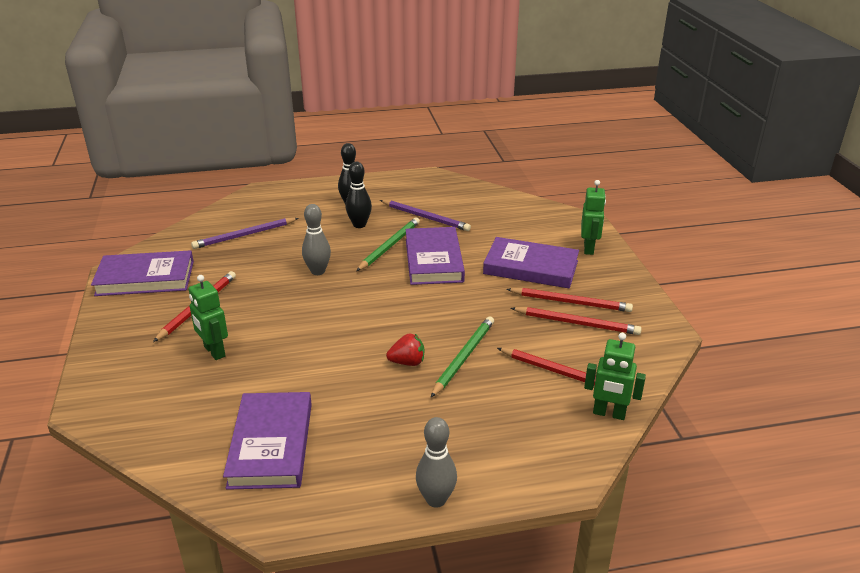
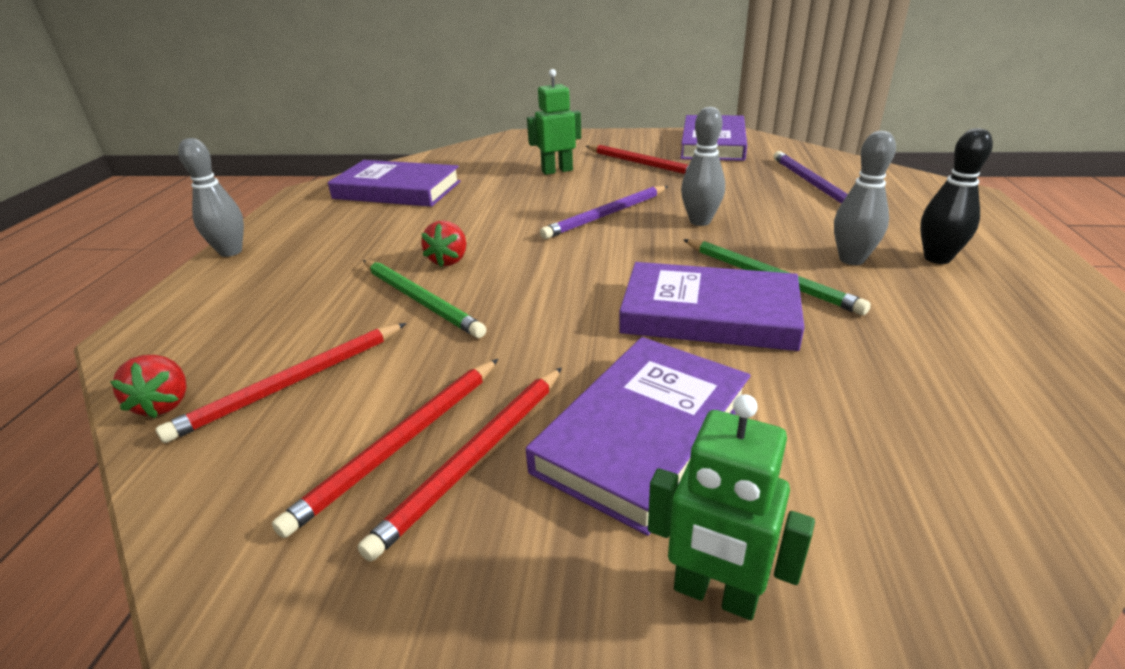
camera: 110 degrees right, 0 degrees up
black bowling pin [345,162,372,228] -> grey bowling pin [834,131,896,265]
purple pencil [380,200,471,231] -> purple pencil moved to [540,186,668,239]
green robot [584,333,646,420] -> red strawberry [110,355,187,418]

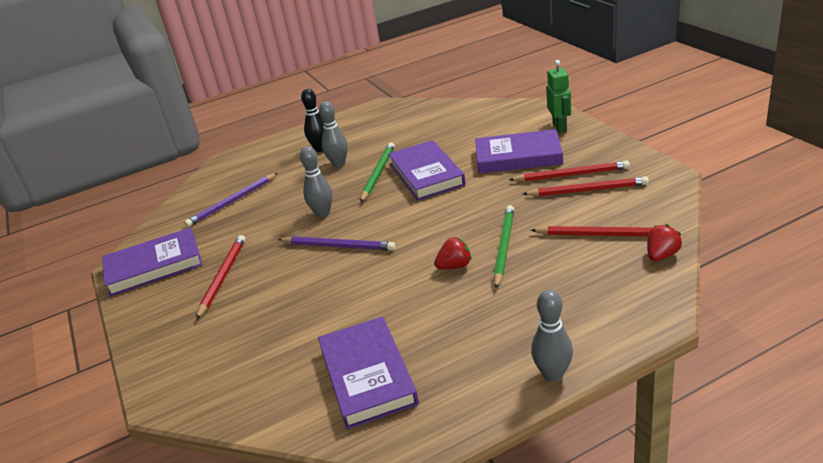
camera: 120 degrees left, 0 degrees up
green robot [527,69,581,175] -> none

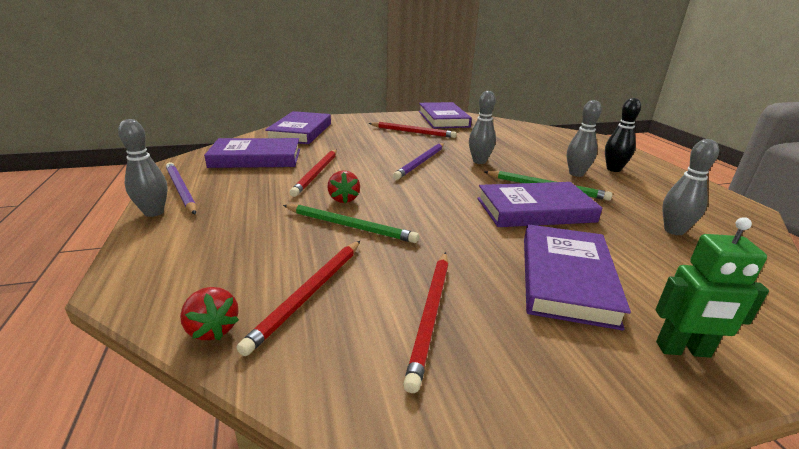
camera: 95 degrees right, 5 degrees down
purple pencil [184,173,278,227] -> purple pencil moved to [166,162,196,214]
red pencil [509,161,630,182] -> red pencil moved to [289,149,337,197]
none -> purple book [265,111,331,144]
none -> grey bowling pin [662,139,719,235]

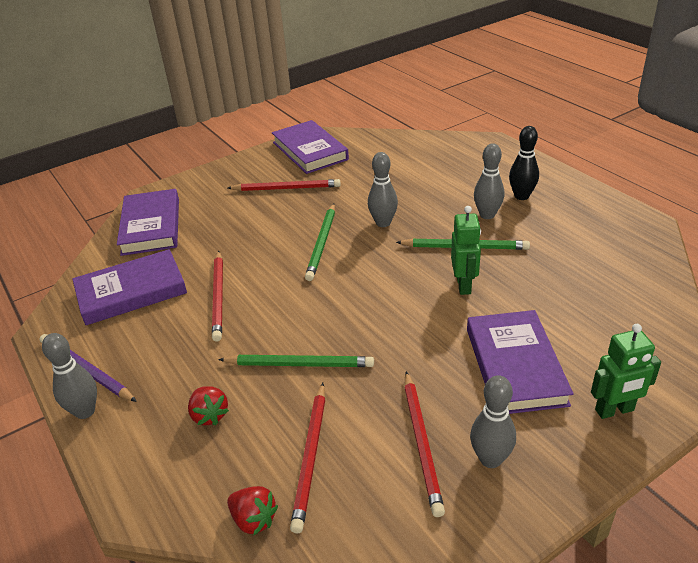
camera: 15 degrees left, 10 degrees up
red strawberry [327,170,360,203] -> red strawberry moved to [188,386,229,425]
purple pencil [393,143,444,180] -> green pencil [305,204,335,281]
purple book [477,182,602,227] -> green robot [451,206,481,295]
grey bowling pin [662,139,719,235] -> grey bowling pin moved to [470,375,516,468]

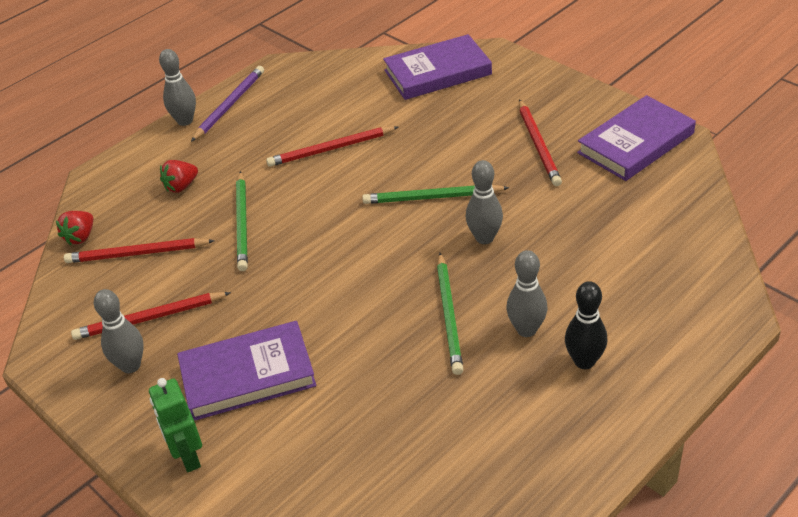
camera: 80 degrees right, 5 degrees up
purple book [72,249,187,325] -> none
green robot [451,206,481,295] -> none

